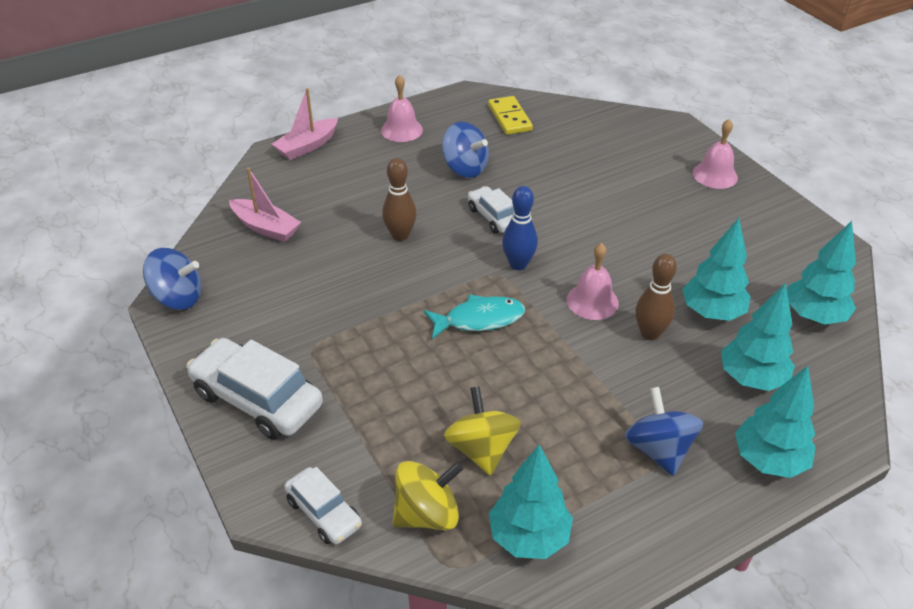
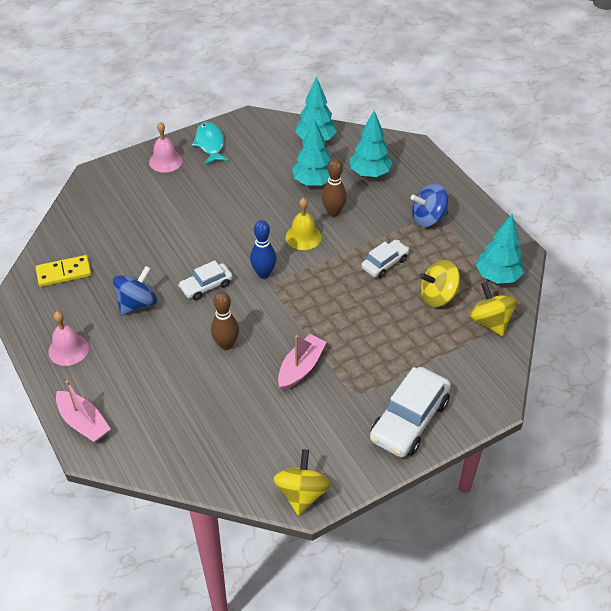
camera: 90 degrees left, 5 degrees up
blue spinning top [143,248,201,310] -> yellow spinning top [273,449,331,516]
pink boat [229,167,301,242] -> pink boat moved to [278,334,327,390]
white car [284,467,362,544] -> white car moved to [361,240,409,278]
turquoise fish [424,294,525,339] -> turquoise fish moved to [192,122,229,165]
pink bell [567,243,619,320] -> yellow bell [286,198,322,250]
turquoise tree [735,366,816,478] -> none

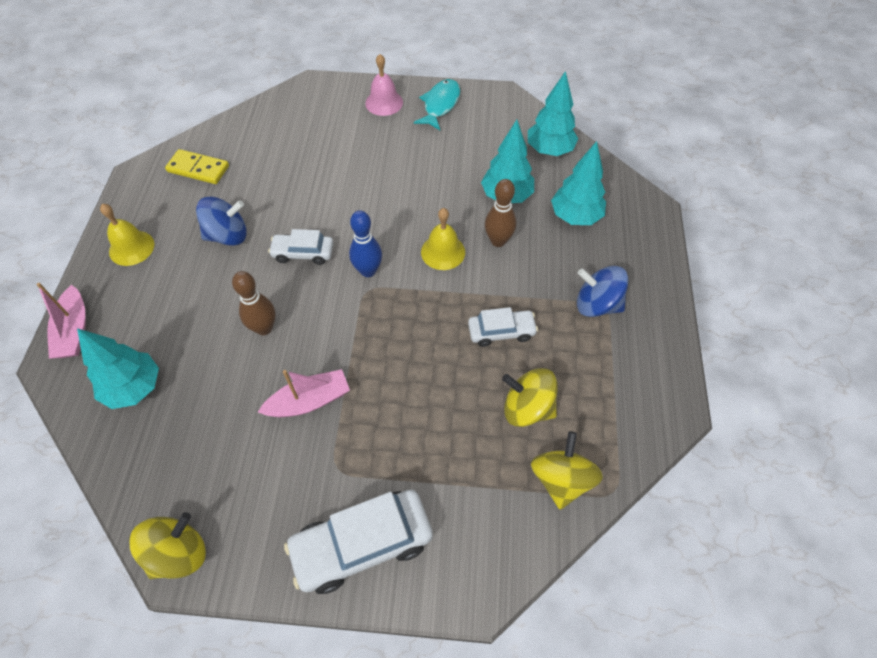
camera: 35 degrees right, 10 degrees up
pink bell [48,311,89,366] -> yellow bell [100,204,154,266]
turquoise tree [476,214,524,284] -> turquoise tree moved to [77,328,159,409]

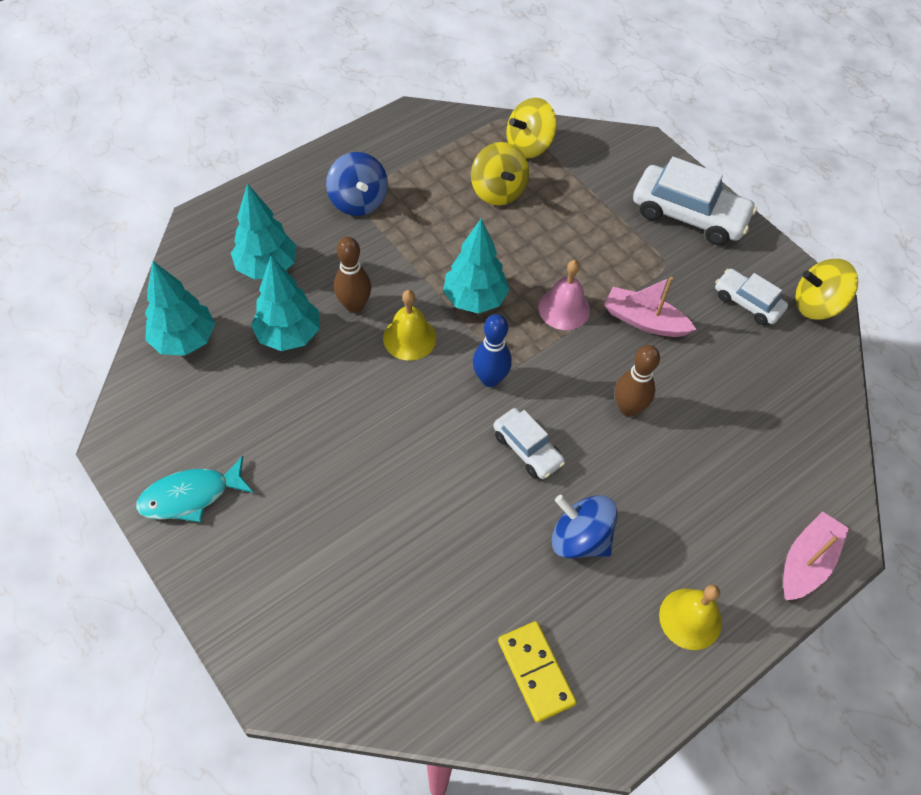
camera: 135 degrees left, 0 degrees up
turquoise tree [77,328,159,409] -> turquoise tree moved to [443,219,510,314]
pink bell [365,54,403,116] -> pink bell moved to [539,260,590,330]
white car [468,307,538,347] -> white car moved to [715,269,788,325]

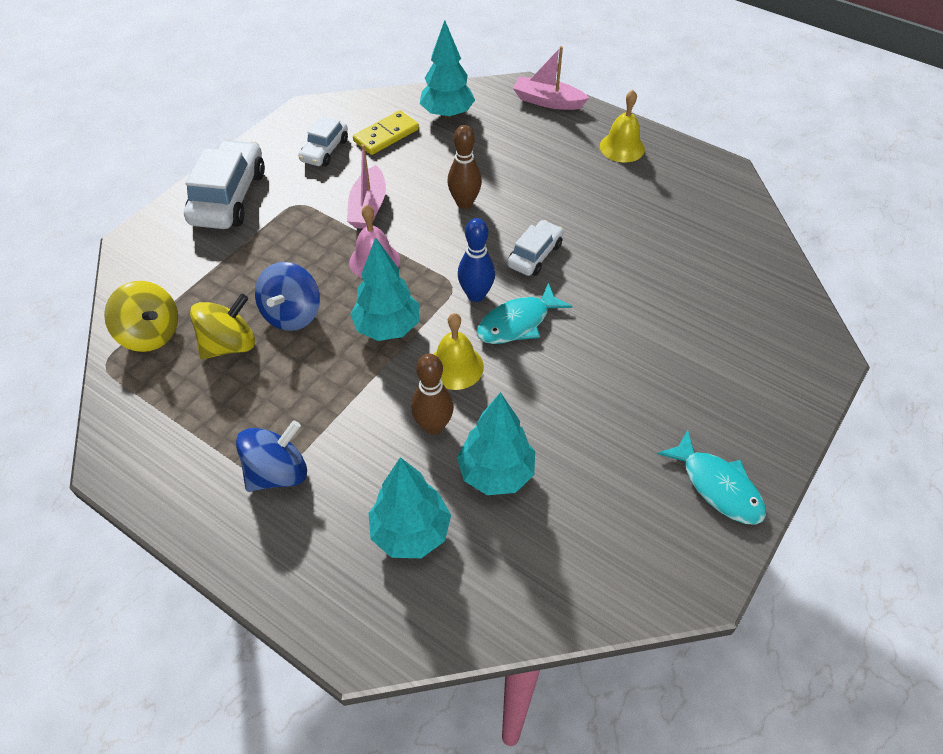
camera: 105 degrees left, 5 degrees down
turquoise tree [145,261,215,356] -> turquoise tree moved to [420,20,475,119]
yellow domino [498,621,577,722] -> yellow domino moved to [353,110,419,155]
blue spinning top [551,495,618,559] -> blue spinning top moved to [255,262,320,331]
yellow spinning top [796,259,858,320] -> none
none -> turquoise fish [477,283,572,344]

